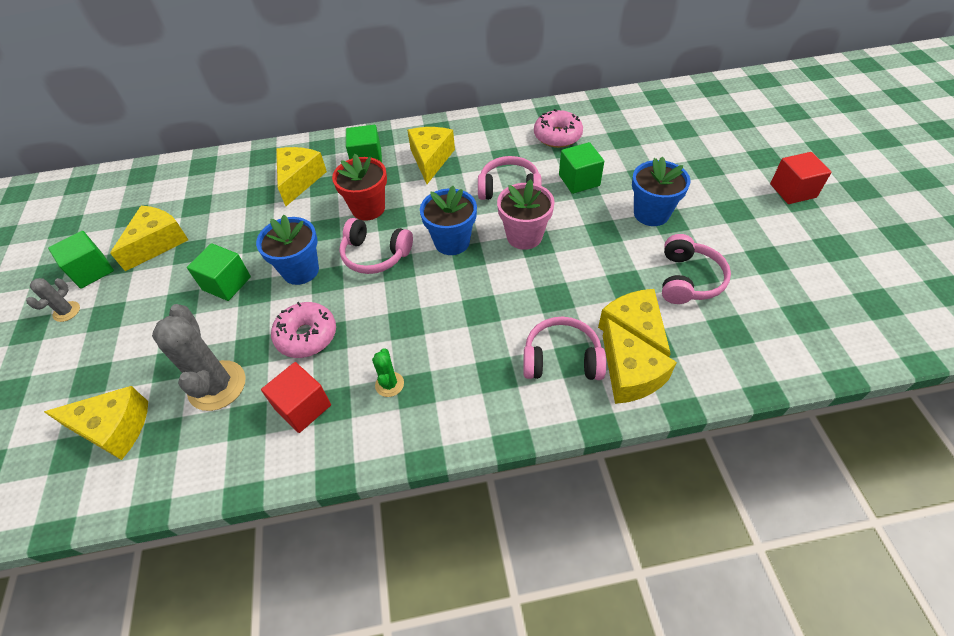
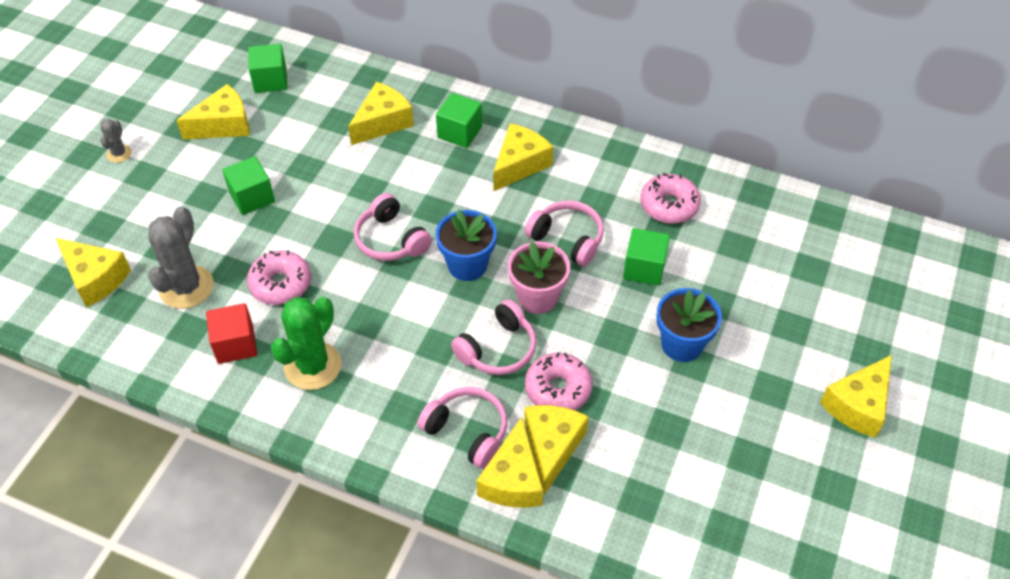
camera: 30 degrees right, 0 degrees up
grey cactus [26,278,80,322] -> grey cactus turned 45 degrees counterclockwise [100,119,132,163]
green cube [48,231,114,289] -> green cube moved to [248,44,287,93]
blue flower pot [256,215,319,285] -> none
red flower pot [332,154,387,220] -> none
green cactus [372,348,404,397] -> green cactus [271,297,341,390], size x2.00
pink headphones [662,234,731,304] -> pink headphones moved to [451,299,537,375]
red cube [770,152,831,204] -> yellow cheese [820,355,892,438]
none -> pink donut [525,352,592,410]

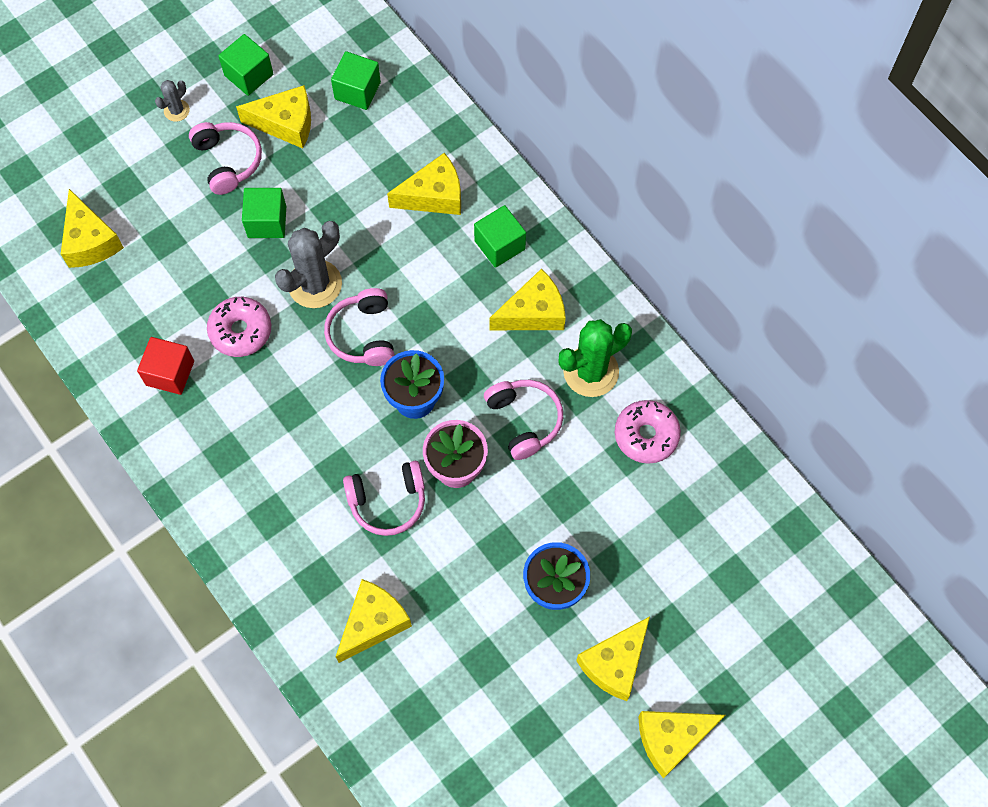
camera: 30 degrees right, 15 degrees up
grey cactus [148,206,214,309] -> grey cactus moved to [275,221,342,308]
green cactus [271,297,341,390] -> green cactus moved to [558,319,632,397]
pink headphones [418,387,507,468] -> pink headphones moved to [189,122,262,195]
yellow cheese [476,417,543,507] -> yellow cheese moved to [576,616,650,701]
pink donut [525,352,592,410] -> none
green cube [623,228,670,286] -> green cube moved to [218,34,273,96]

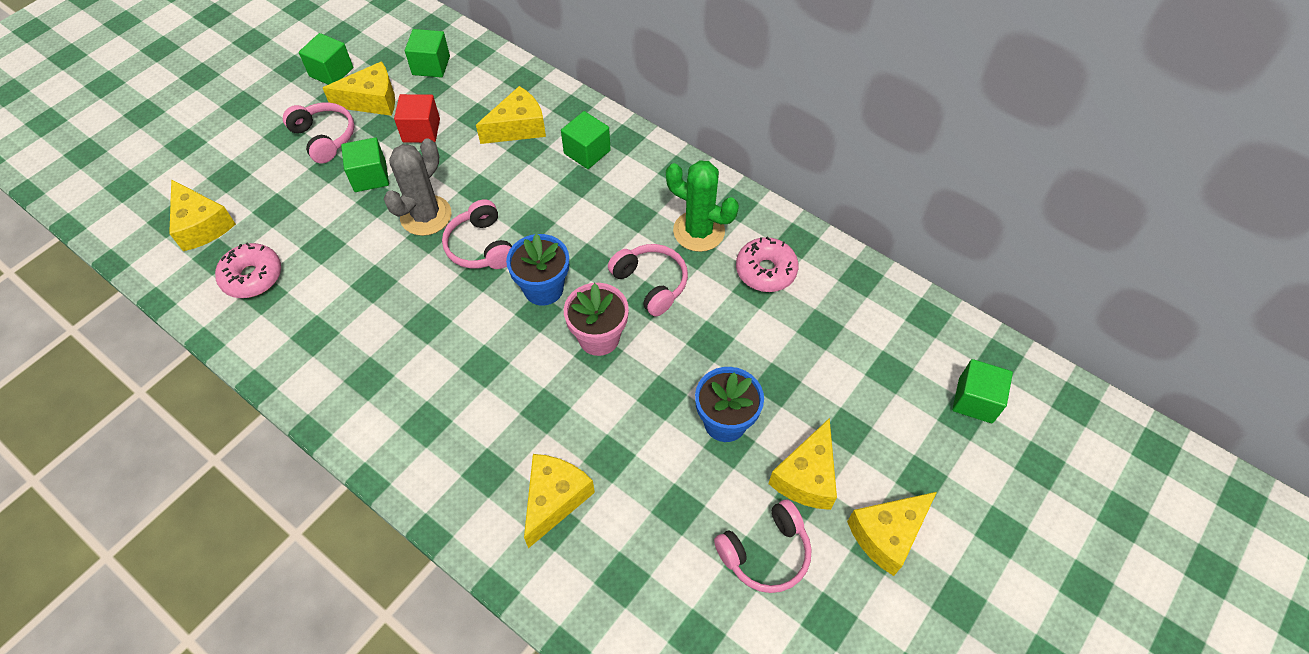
camera: 15 degrees left, 10 degrees down
red cube [137,337,194,395] -> red cube moved to [394,94,440,143]
grey cactus [155,80,190,122] -> none
pink donut [207,297,271,357] -> pink donut moved to [215,243,281,298]
pink headphones [343,461,425,536] -> pink headphones moved to [714,499,812,593]
yellow cheese [489,268,566,330] -> none
green cactus [558,319,632,397] -> green cactus turned 75 degrees clockwise [666,160,739,252]
none -> green cube [952,359,1013,423]

